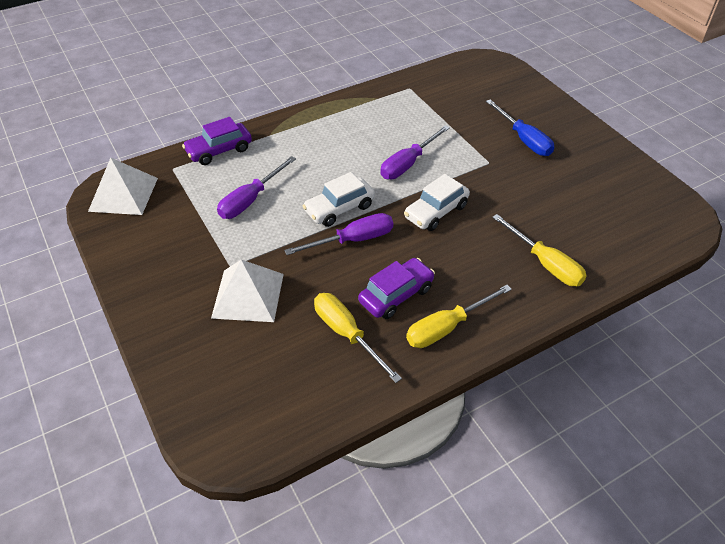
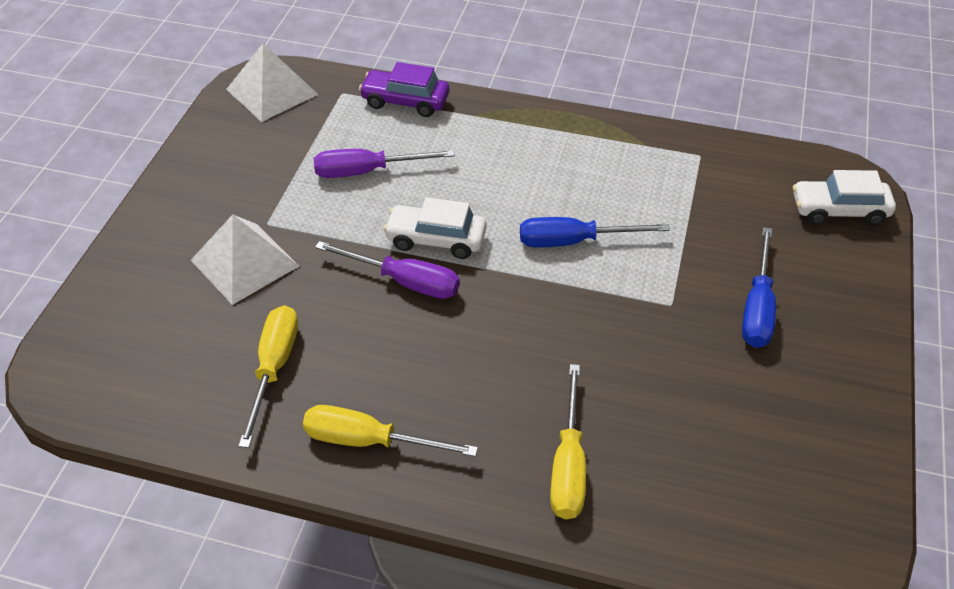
camera: 45 degrees right, 0 degrees up
purple car [358,258,435,319] -> none
purple screwdriver [380,125,450,179] -> blue screwdriver [520,217,670,247]
white car [404,174,470,231] -> white car moved to [793,170,896,226]

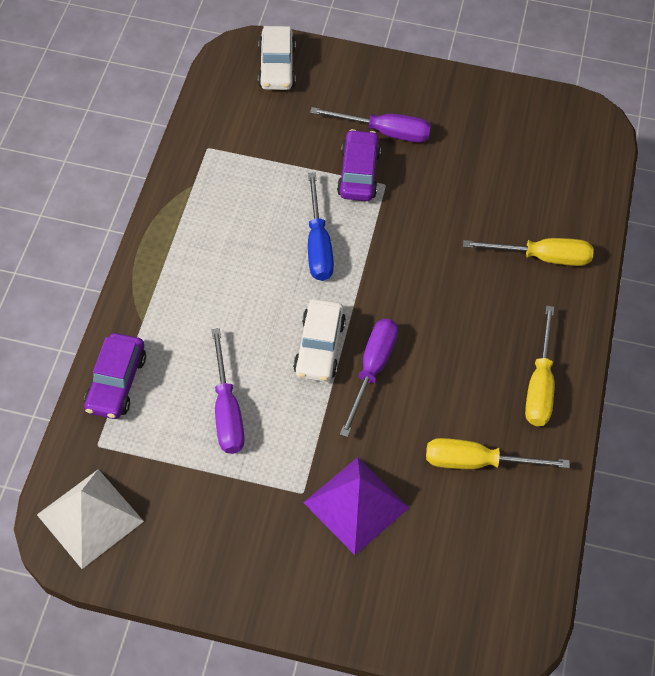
camera: 95 degrees left, 10 degrees up
white pyramid [191,214,299,305] -> purple pyramid [303,457,409,555]
blue screwdriver [742,227,776,348] -> purple screwdriver [310,107,431,143]
none -> purple car [337,129,381,201]

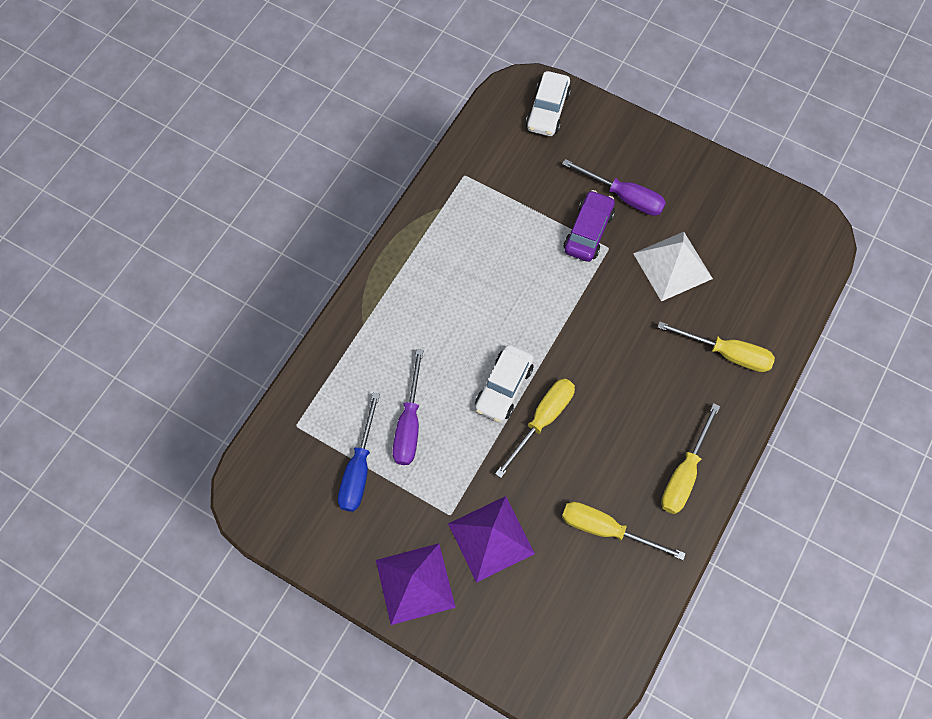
camera: 20 degrees right, 10 degrees up
white pyramid [37,469,144,569] -> white pyramid moved to [633,232,713,301]
purple car [84,333,146,419] -> none
blue screwdriver [308,172,334,281] -> blue screwdriver moved to [338,393,380,512]
purple screwdriver [340,319,398,437] -> yellow screwdriver [495,378,575,478]
none -> purple pyramid [376,543,456,625]

